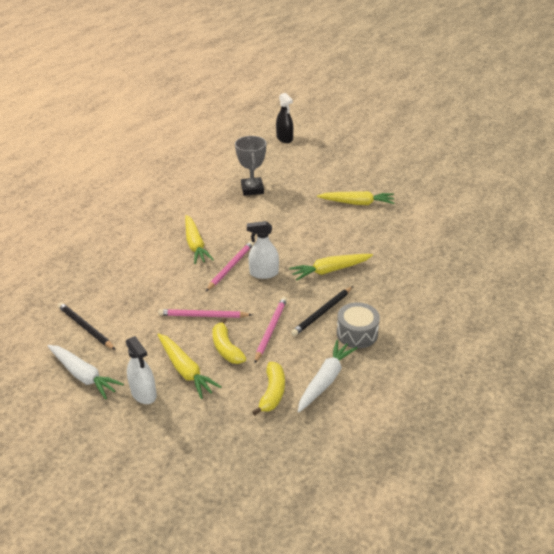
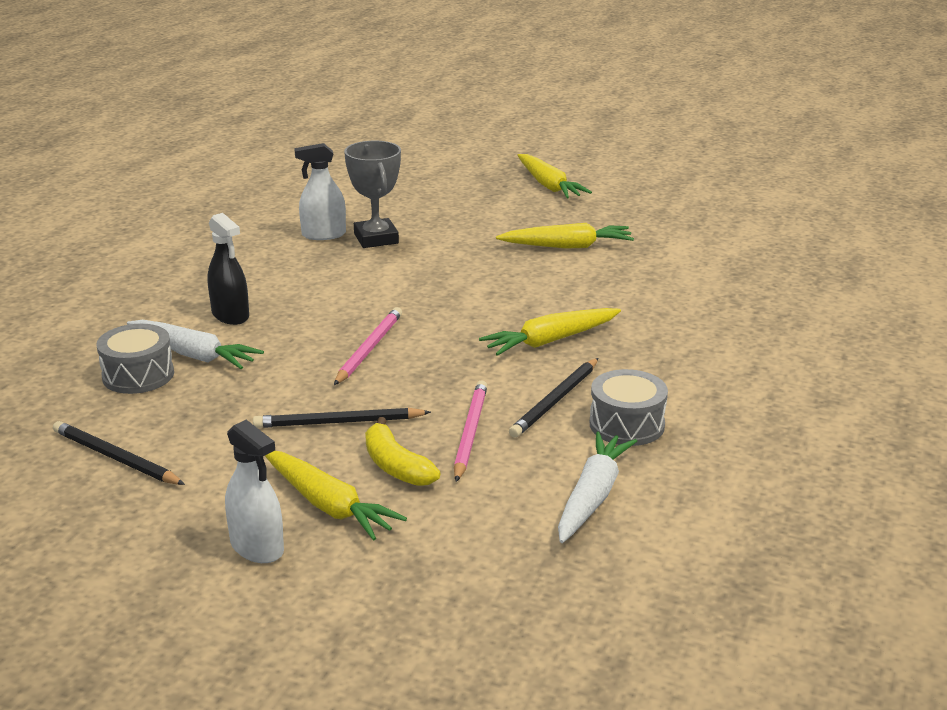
camera: 10 degrees left, 10 degrees down
white carrot [48,345,124,399] -> white carrot moved to [127,320,264,369]
pink pencil [158,309,252,318] -> black pencil [253,408,431,428]
yellow carrot [185,215,214,264] -> yellow carrot moved to [517,154,592,198]
white spray bottle [247,221,279,279] -> white spray bottle moved to [294,143,346,240]
yellow banana [252,362,285,415] -> none
black spray bottle [276,93,293,143] -> black spray bottle moved to [207,213,249,325]
none -> grey drum [96,324,174,394]

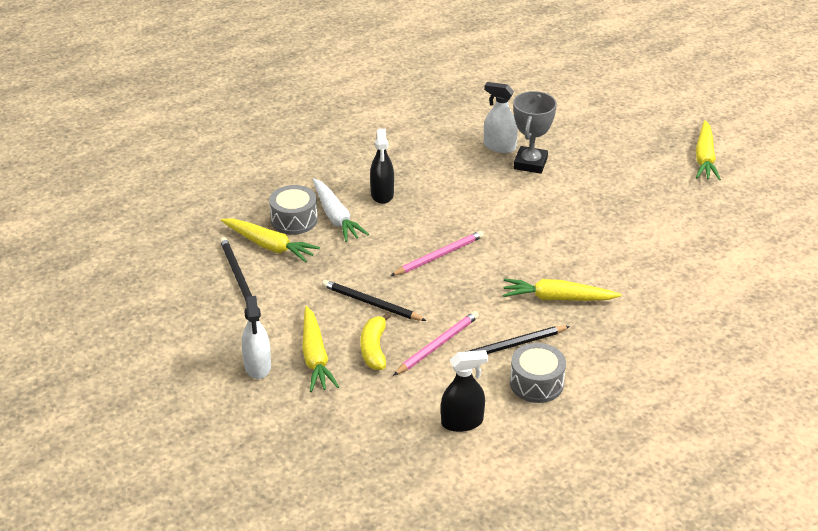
camera: 35 degrees right, 10 degrees up
yellow carrot [496,223,634,249] -> yellow carrot moved to [221,219,320,263]
white carrot [558,431,637,543] -> black spray bottle [441,350,488,432]

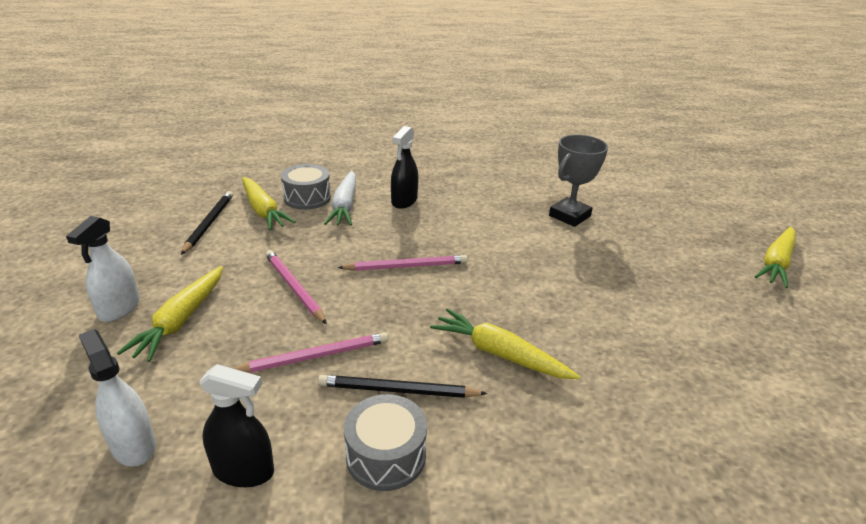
camera: 25 degrees right, 5 degrees down
black pencil [322,280,427,321] -> pink pencil [265,250,327,324]
yellow banana [360,312,391,370] -> none
white spray bottle [484,82,518,153] -> white spray bottle moved to [79,329,156,467]

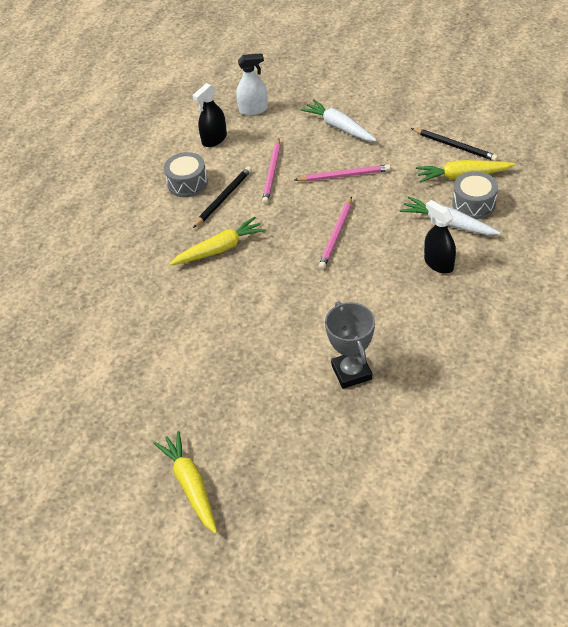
camera: 125 degrees right, 15 degrees up
white spray bottle [66,216,140,322] -> none
yellow carrot [117,266,223,362] -> white carrot [300,100,377,142]

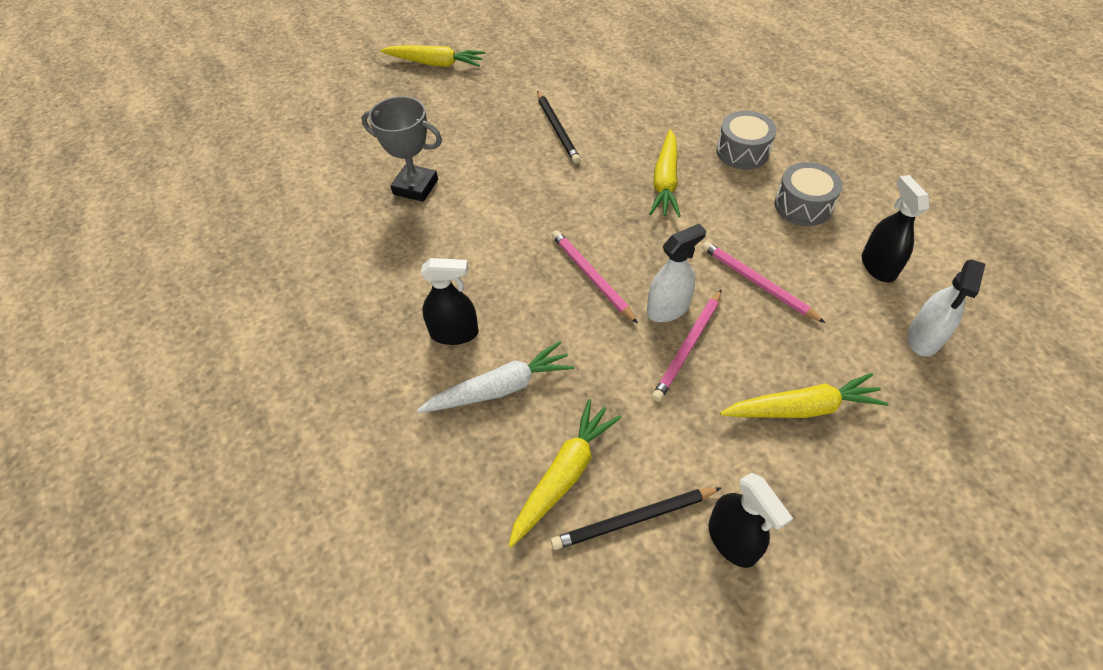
camera: 125 degrees right, 5 degrees up
black pencil [193,166,252,228] -> black pencil moved to [537,91,581,164]
white carrot [300,100,377,142] -> yellow carrot [720,373,888,418]
grey drum [452,171,498,219] -> grey drum moved to [716,111,777,170]
none -> white spray bottle [647,224,706,322]
none -> black spray bottle [709,473,793,568]

